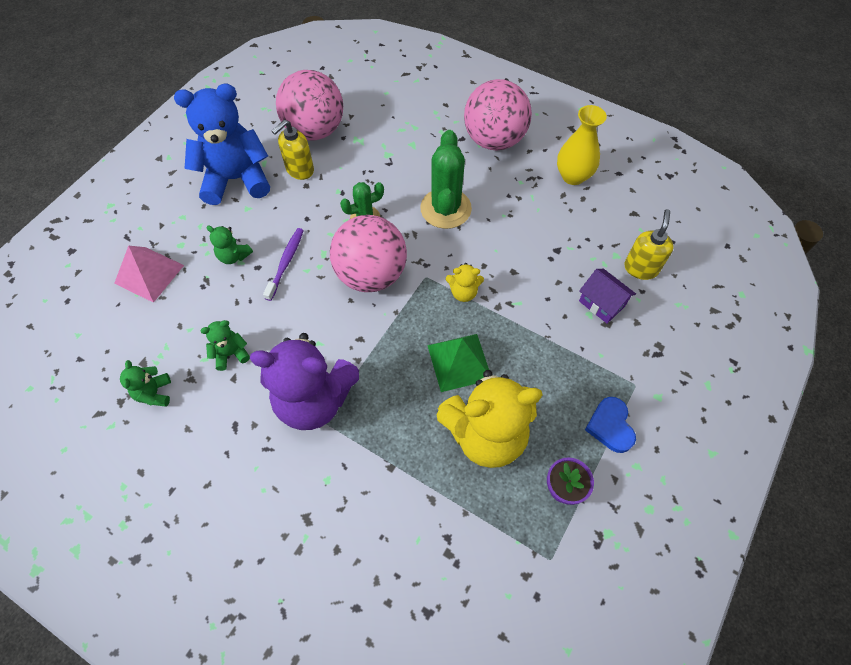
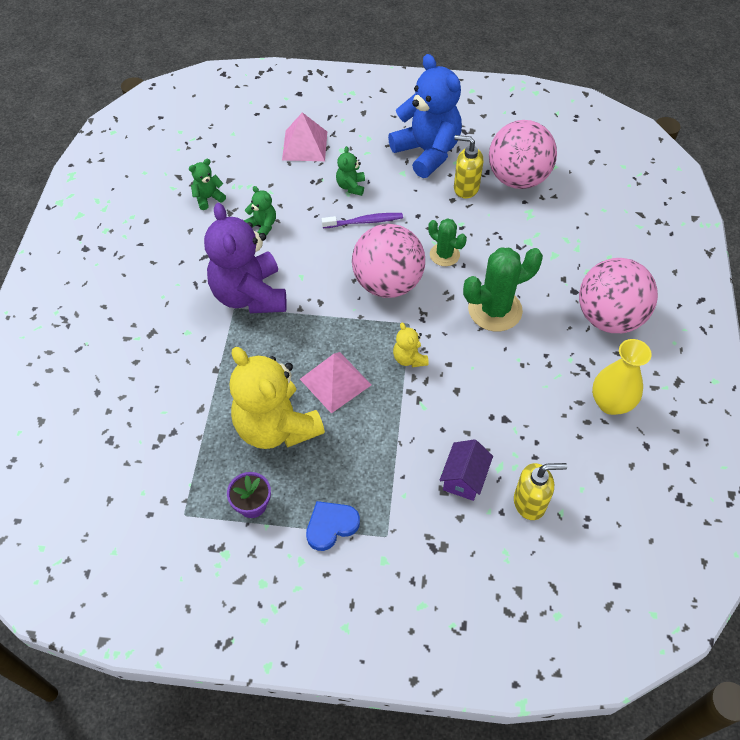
camera: 65 degrees right, 5 degrees down
green pyramid [427,334,489,392] -> pink pyramid [300,352,371,413]

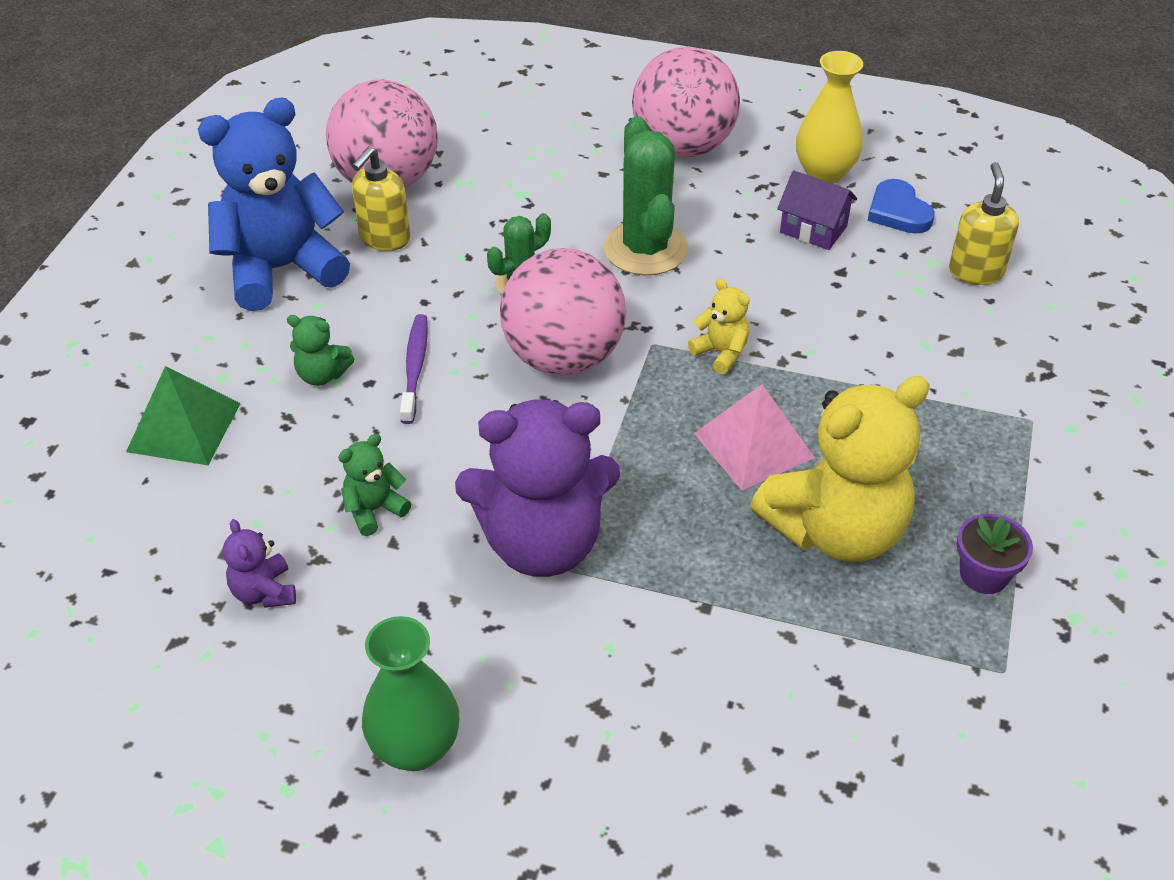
camera: 80 degrees left, 10 degrees down
green teddy bear [189,159,226,210] -> purple teddy bear [223,519,296,608]
pink pyramid [282,112,327,161] -> green pyramid [126,366,241,465]
blue heart [306,501,360,551] -> blue heart moved to [868,179,935,234]
yellow teddy bear [393,322,429,367] -> yellow teddy bear turned 120 degrees counterclockwise [688,278,749,374]
purple house [439,439,493,501] -> purple house moved to [777,170,857,250]
none -> green vase [362,616,459,771]

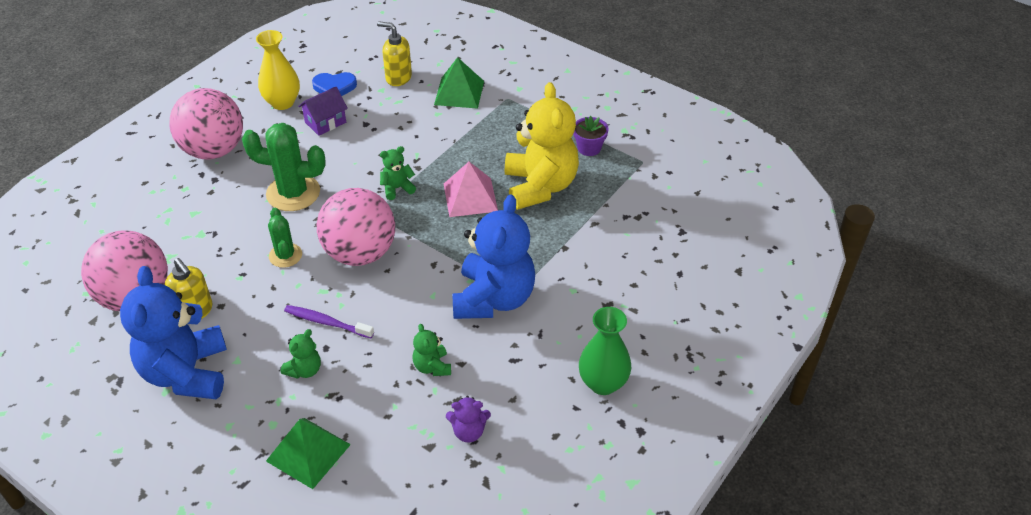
camera: 70 degrees left, 0 degrees up
purple teddy bear [455,399,620,577] -> blue teddy bear [453,194,535,319]
yellow teddy bear [688,278,749,374] -> green teddy bear [380,146,416,200]
none -> green pyramid [434,57,484,109]

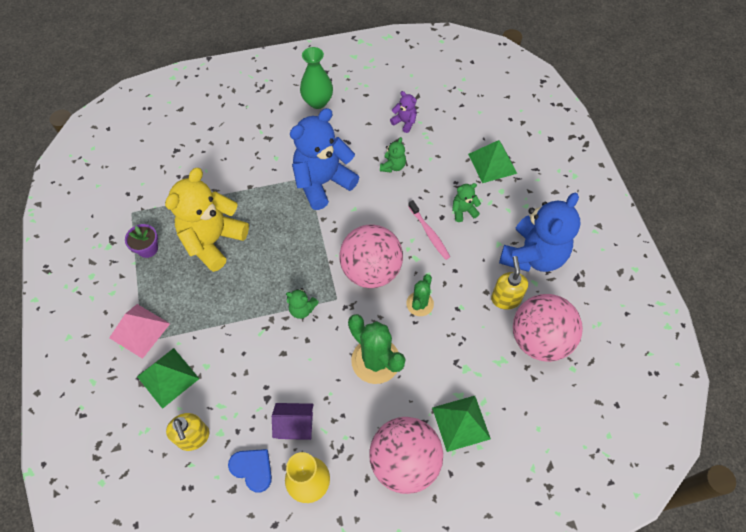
camera: 140 degrees left, 15 degrees up
purple toothbrush [284,305,374,339] -> pink toothbrush [408,200,450,260]
pink pyramid [444,162,498,217] -> pink pyramid moved to [109,304,170,359]
none -> green pyramid [432,396,491,452]

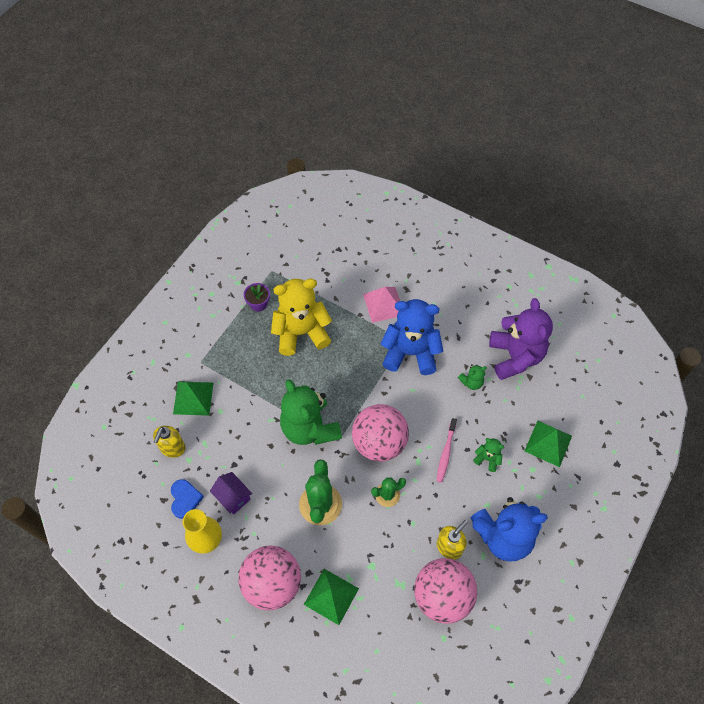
camera: 45 degrees right, 0 degrees up
pink pyramid [109,304,170,359] -> pink pyramid moved to [363,287,400,323]
green teddy bear [286,288,318,319] -> green teddy bear [280,379,342,445], size x2.30
green vase [300,47,333,109] -> none
purple teddy bear [390,91,417,133] -> purple teddy bear [489,298,553,380], size x2.30

